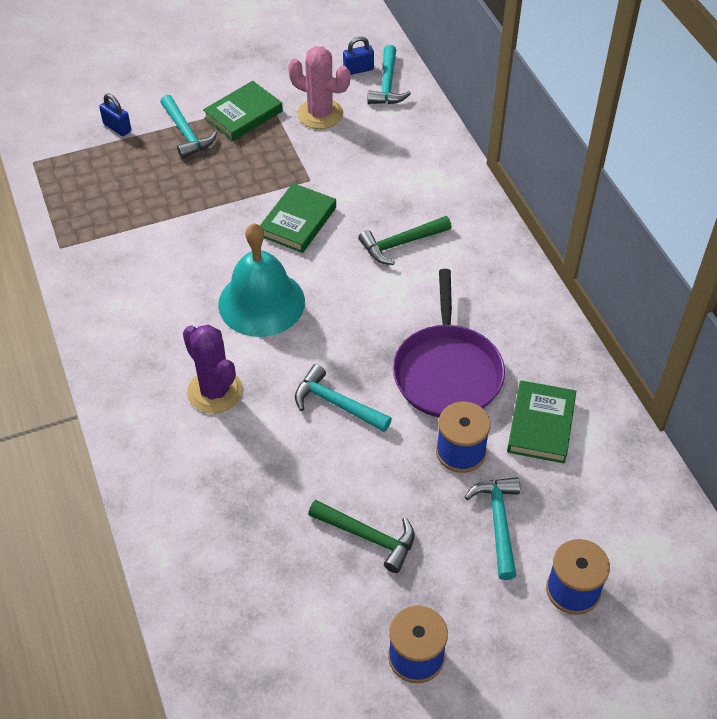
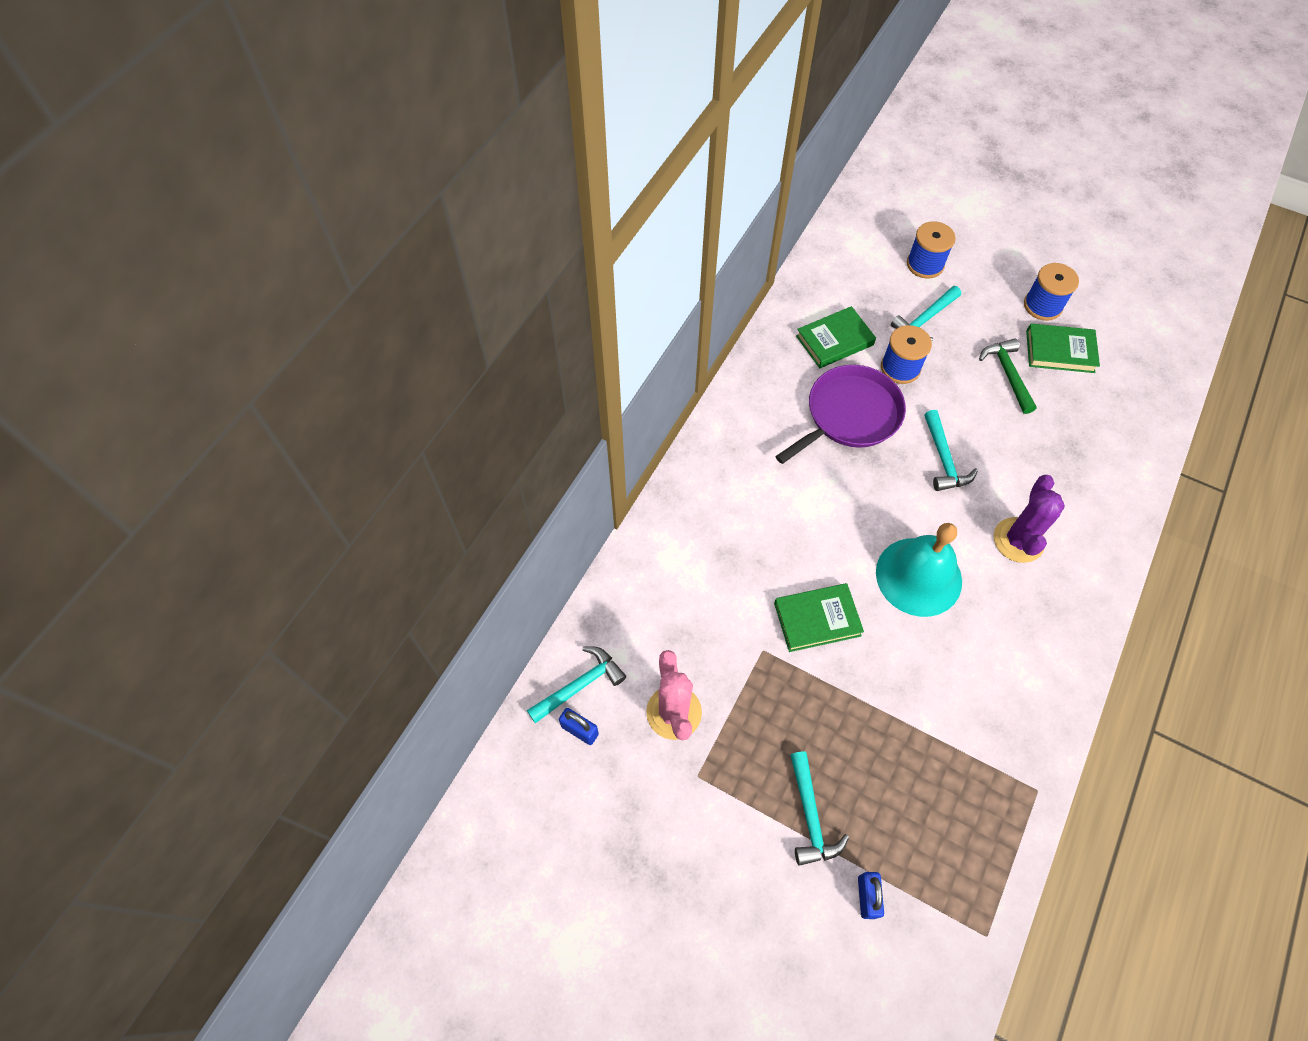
camera: 130 degrees left, 10 degrees up
turquoise hammer [160,95,217,158] -> turquoise hammer turned 150 degrees clockwise [790,751,849,866]
green book [203,81,283,141] -> green book moved to [1026,324,1100,373]
green hammer [358,216,451,265] -> none

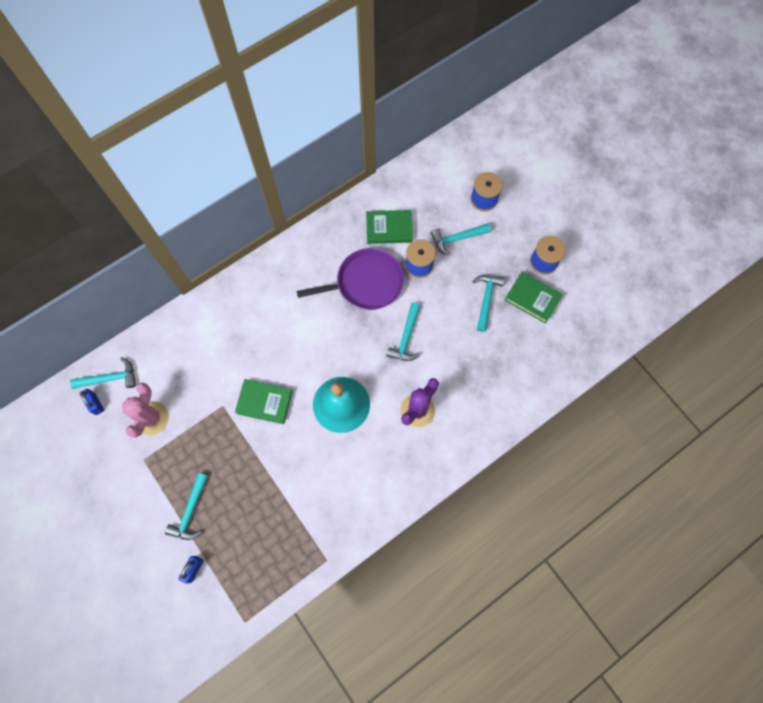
camera: 25 degrees right, 10 degrees up
green hammer [979,339,1037,414] -> turquoise hammer [472,275,505,332]

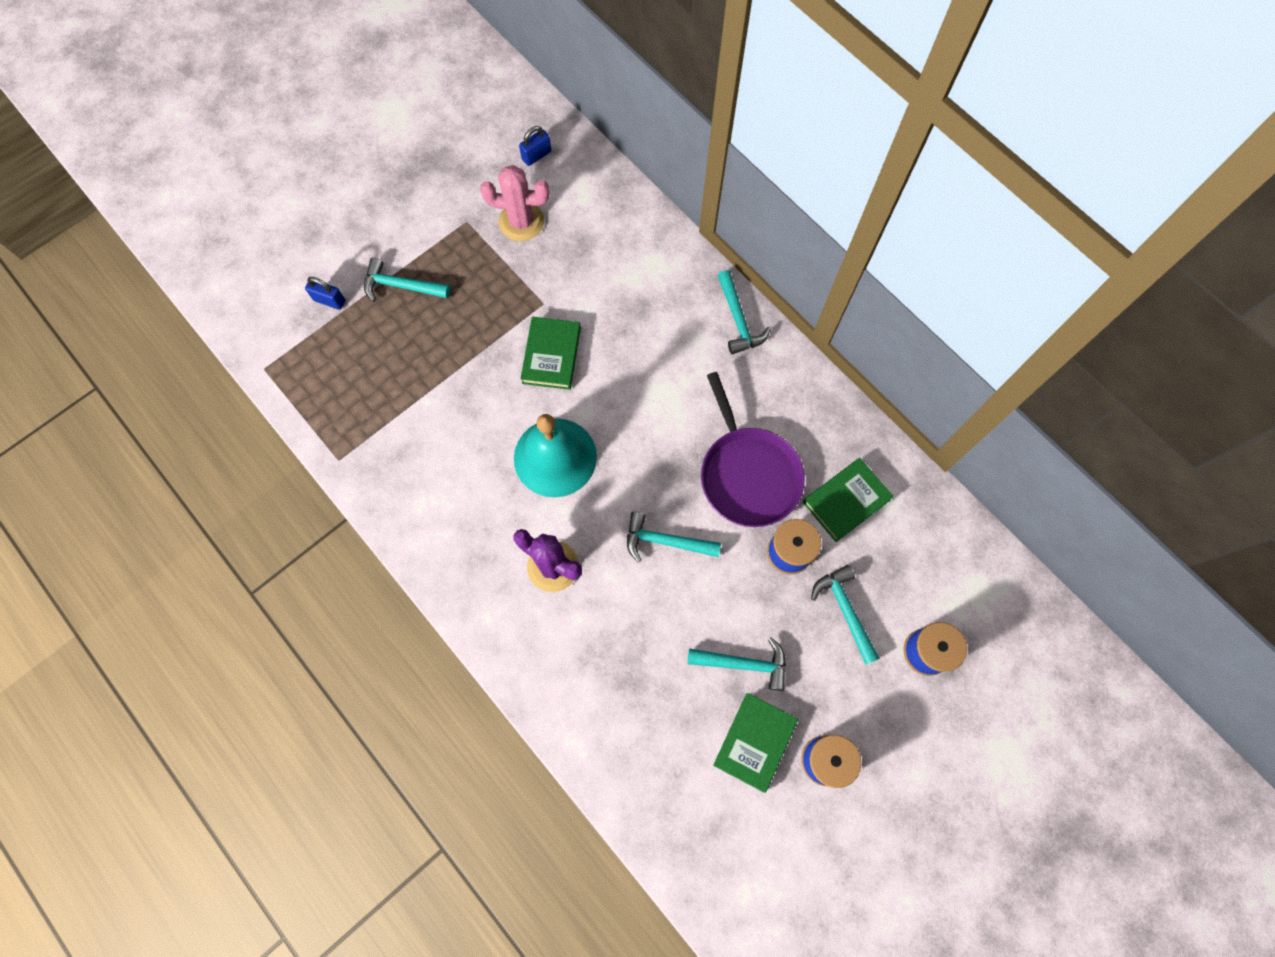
camera: 85 degrees right, 0 degrees up
turquoise hammer [70,357,136,389] -> turquoise hammer moved to [717,270,771,354]
green book [366,210,413,244] -> green book turned 60 degrees clockwise [803,458,894,542]

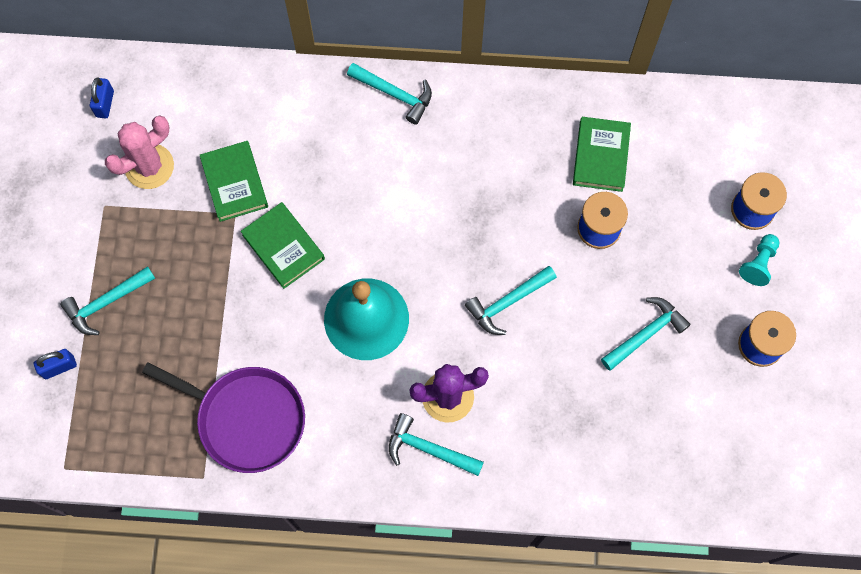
camera: 45 degrees left, 0 degrees up
purple pan [701,372,805,527] -> purple pan moved to [142,362,305,473]
green book [713,693,798,793] -> green book moved to [200,141,268,222]
turquoise hammer [811,565,880,665] -> turquoise hammer moved to [389,413,484,476]
none -> turquoise pawn [739,234,779,286]

